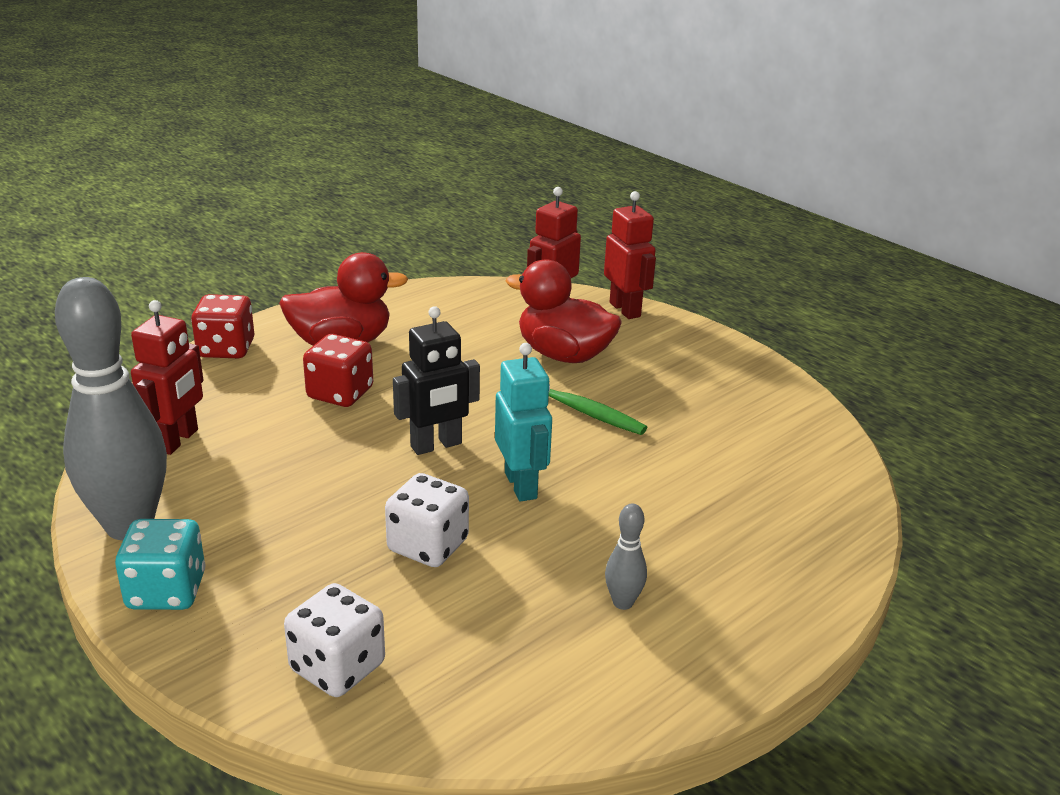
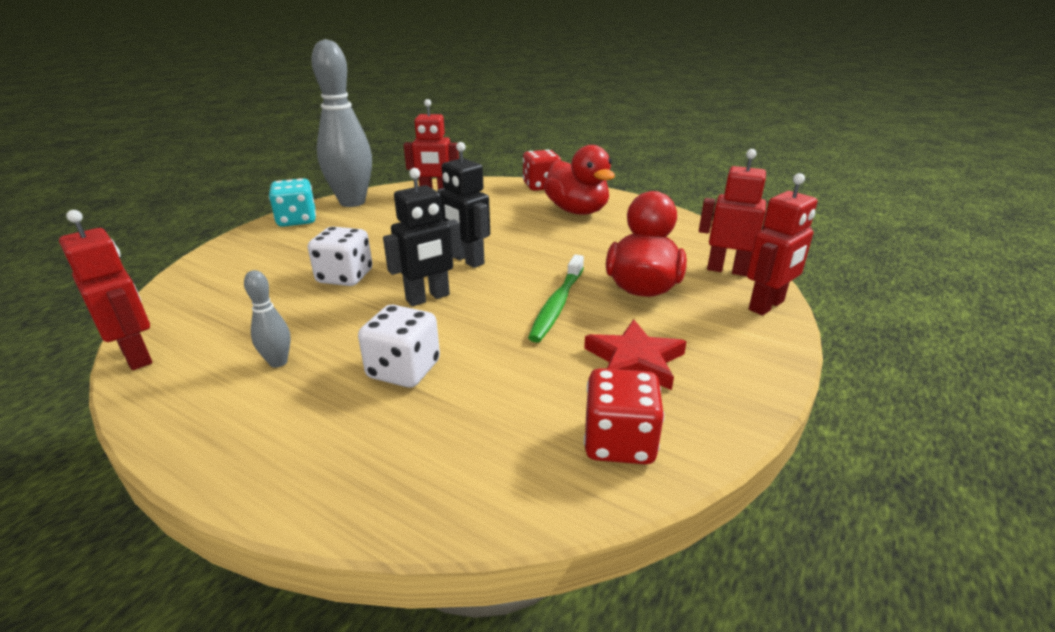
camera: 75 degrees right, 0 degrees up
white dice [284,583,385,697] -> white dice moved to [358,305,440,388]
red dice [303,334,373,407] -> red dice moved to [584,368,664,464]
turquoise robot [495,343,552,502] -> black robot [383,168,462,306]
none -> red robot [59,210,152,370]
none -> red star [584,319,687,390]

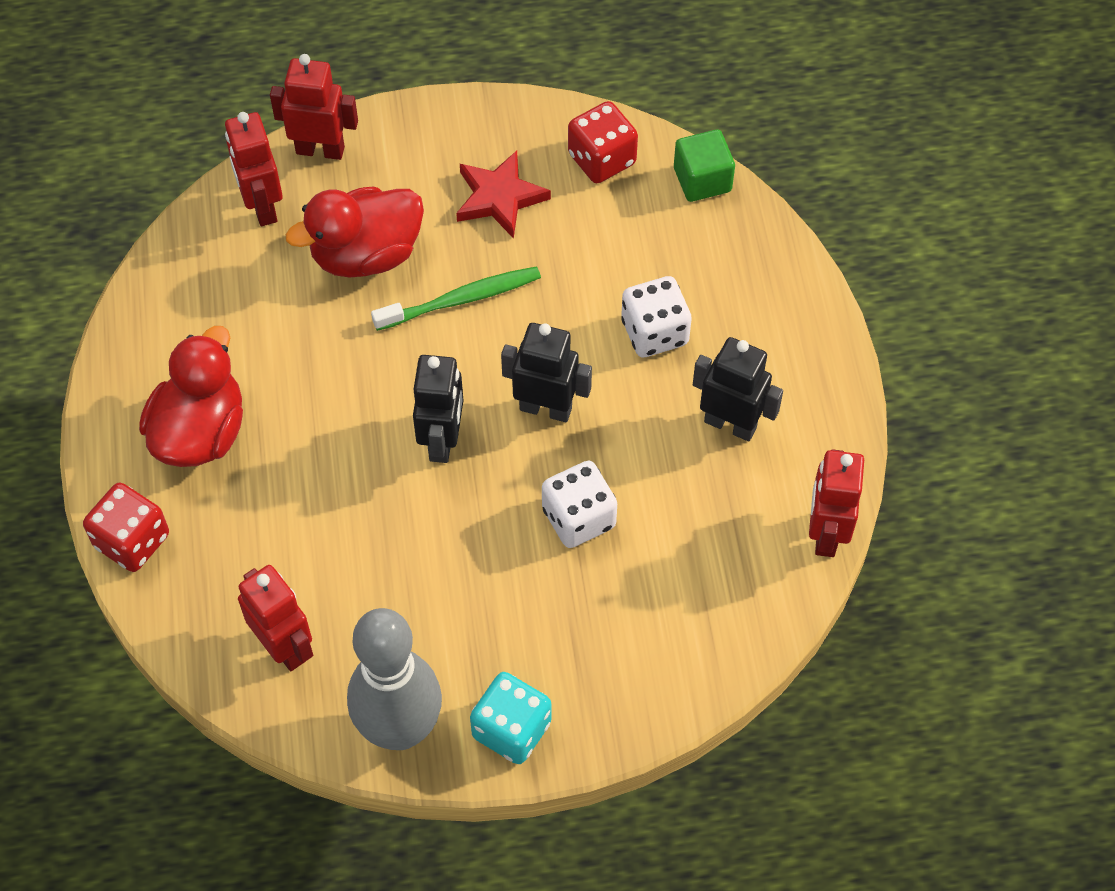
camera: 130 degrees left, 30 degrees up
grey bowling pin [244,270,291,368] -> black robot [693,337,783,441]
none -> green cube [674,129,735,202]

